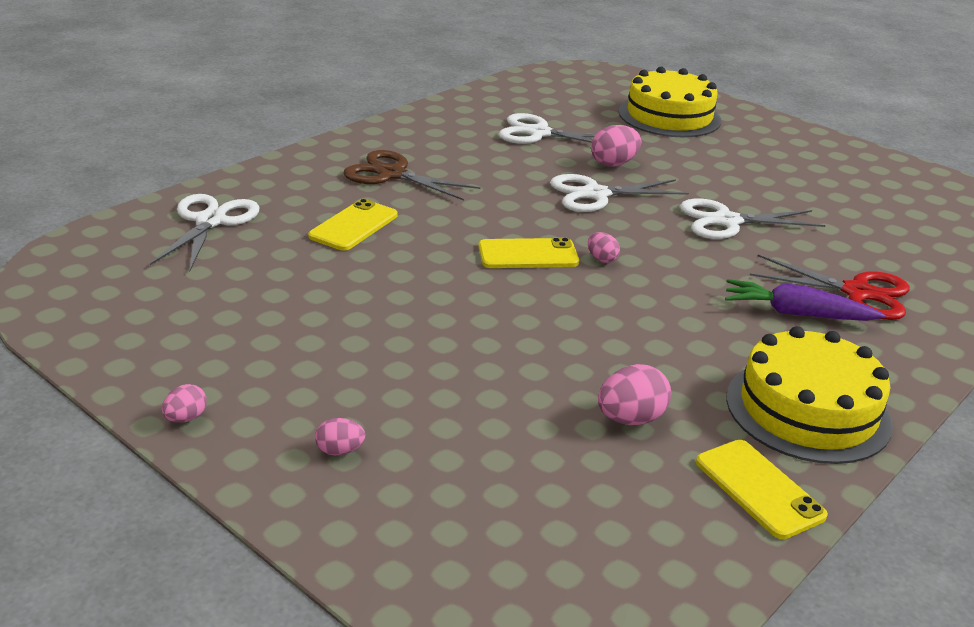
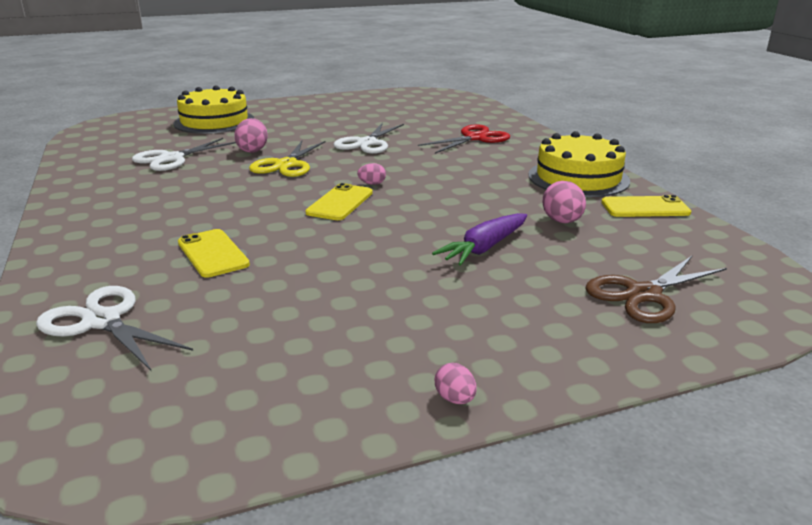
camera: 60 degrees left, 5 degrees down
pink egg [315,418,365,455] -> none
brown scissors [343,150,480,201] -> brown scissors moved to [585,256,727,323]
white scissors [550,174,689,212] -> yellow scissors [249,141,326,177]
purple carrot [725,279,885,321] -> purple carrot moved to [432,213,527,266]

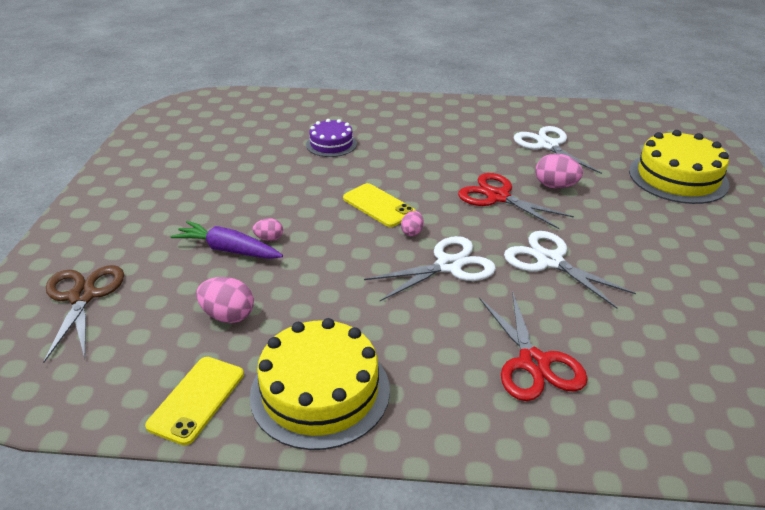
camera: 115 degrees right, 10 degrees up
white scissors [36,286,193,372] -> white scissors moved to [364,236,496,301]
yellow phone [178,229,250,278] -> purple cake [306,119,357,157]
yellow scissors [249,141,326,177] -> red scissors [458,173,574,229]
purple carrot [432,213,527,266] -> purple carrot turned 45 degrees counterclockwise [170,221,283,259]
pink egg [435,363,477,404] -> pink egg moved to [253,218,283,241]

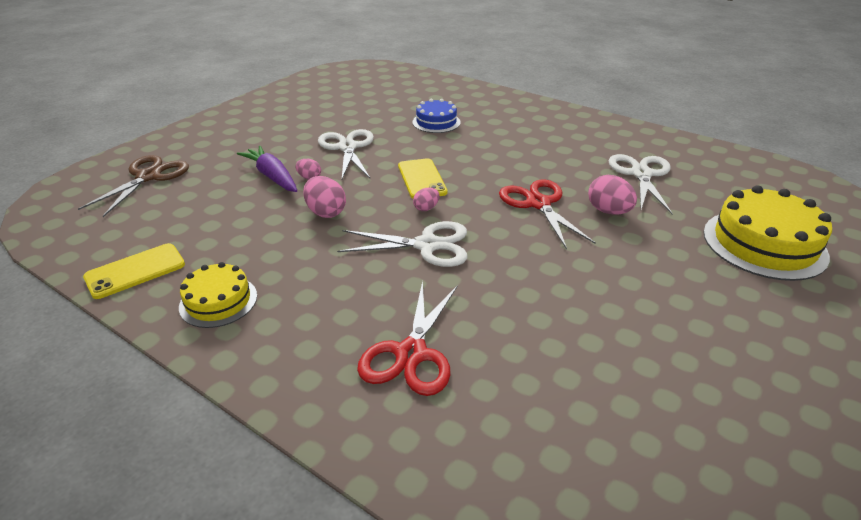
camera: 30 degrees right, 0 degrees up
pink egg [196,277,254,323] -> pink egg moved to [303,176,346,218]
yellow cake [250,318,390,450] -> yellow cake [179,262,257,328], size x0.58
purple cake [306,119,357,157] -> blue cake [412,99,460,133]
white scissors [504,231,636,309] -> white scissors moved to [318,129,374,179]

